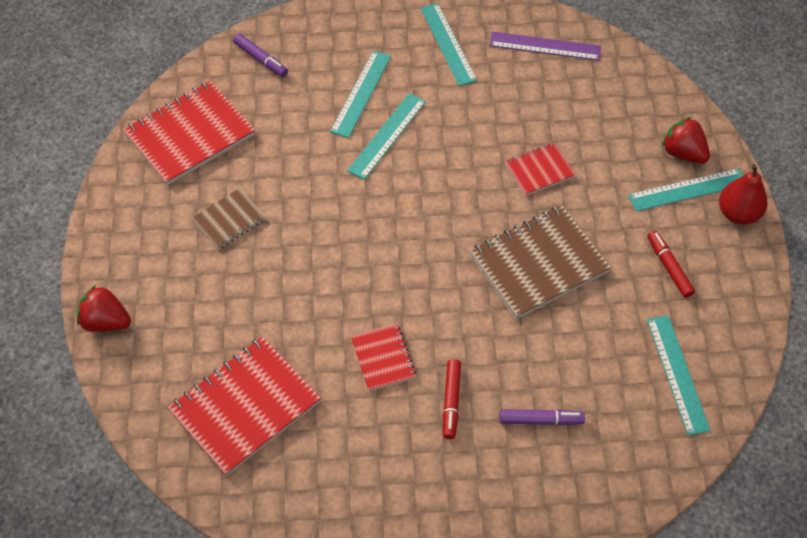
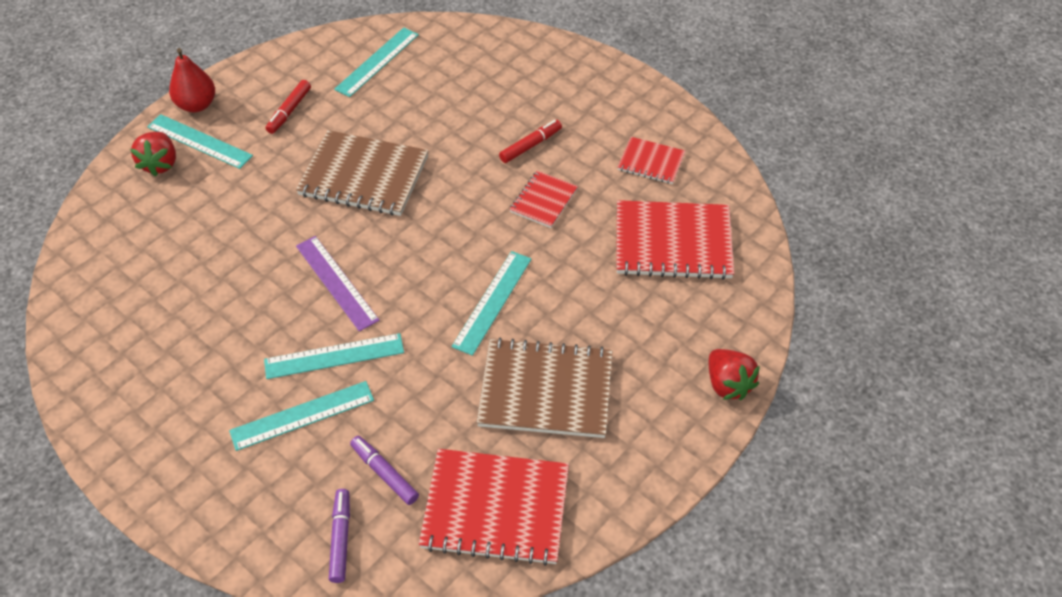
camera: 135 degrees left, 5 degrees down
brown notebook [192,188,266,249] -> brown notebook [477,338,612,438], size x1.87
turquoise ruler [421,3,477,86] -> turquoise ruler moved to [451,251,531,356]
purple ruler [489,31,601,61] -> purple ruler moved to [296,236,380,331]
purple marker [500,409,585,425] -> purple marker moved to [350,436,419,505]
red notebook [504,143,575,196] -> red notebook moved to [618,137,686,184]

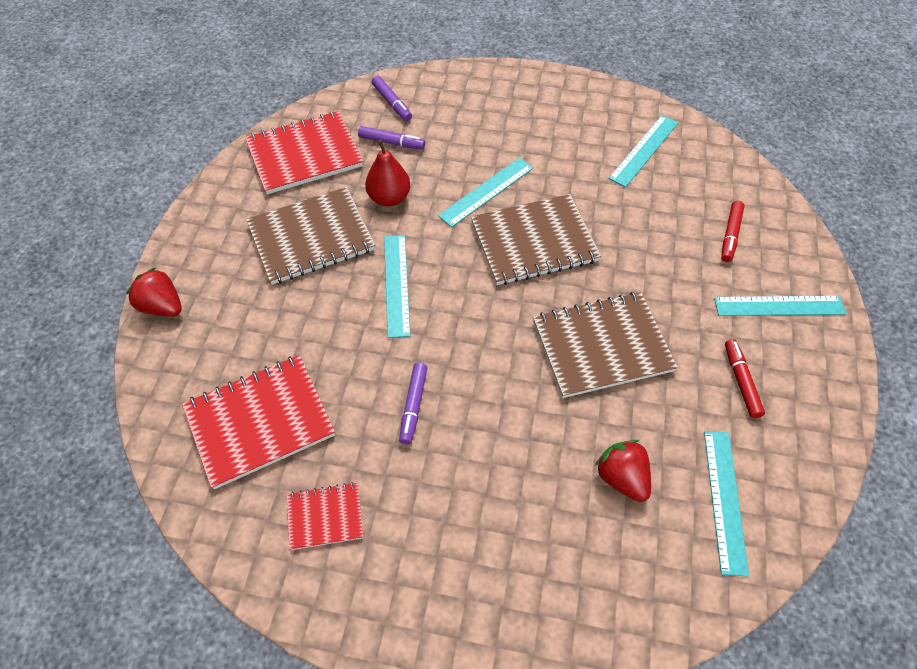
camera: 150 degrees right, 5 degrees up
red strawberry [130,131,176,176] -> red strawberry moved to [595,440,651,502]
red pear [169,48,215,112] -> red pear moved to [365,140,410,206]
turquoise ruler [229,381,374,451] -> turquoise ruler moved to [608,115,678,187]
purple ruler [296,236,380,331] -> brown notebook [471,194,601,285]
red marker [499,120,562,163] -> red marker moved to [721,201,745,262]
red notebook [510,171,578,228] -> purple marker [399,363,427,444]

